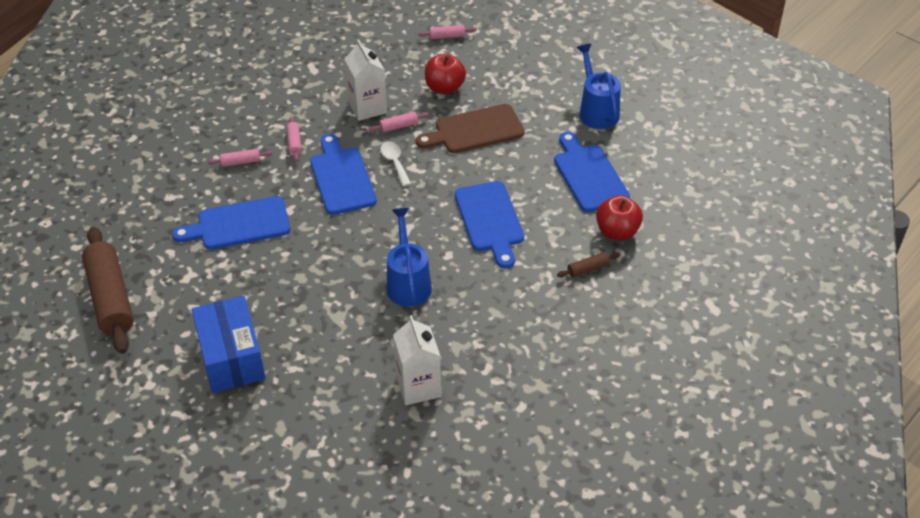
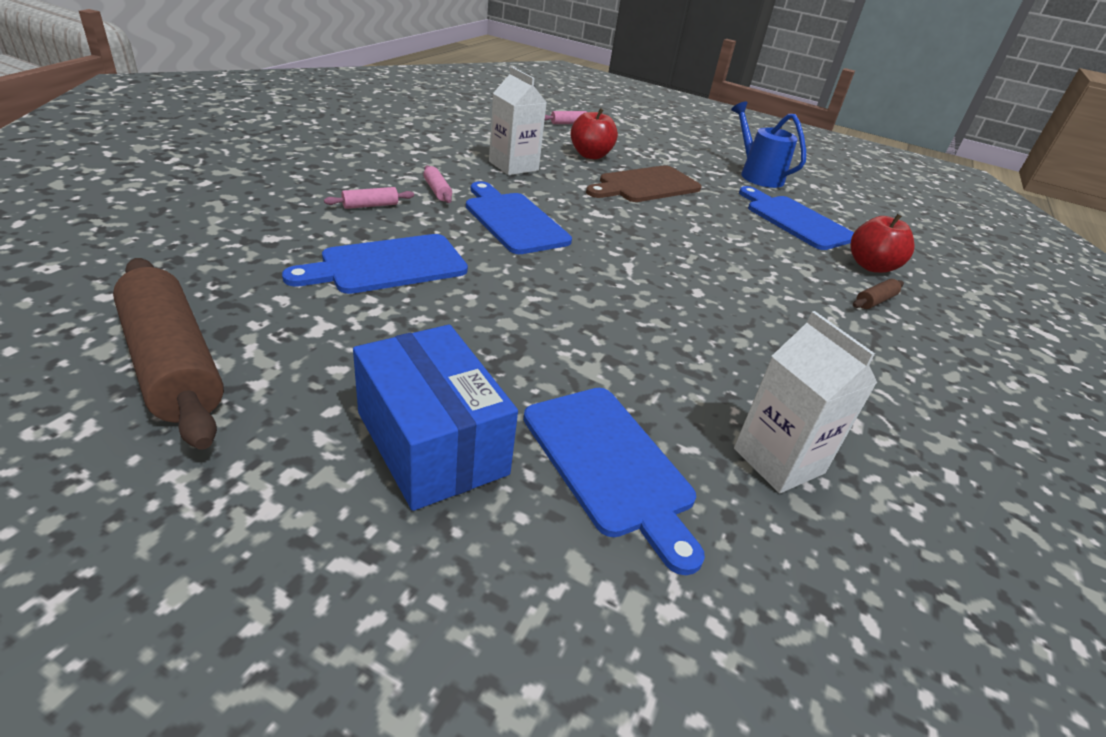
camera: 20 degrees left, 10 degrees down
pink rolling pin [368,112,429,132] -> none
white spoon [380,141,411,186] -> none
blue watering can [387,208,432,307] -> none
blue cutting board [455,181,524,268] -> blue cutting board moved to [523,388,705,575]

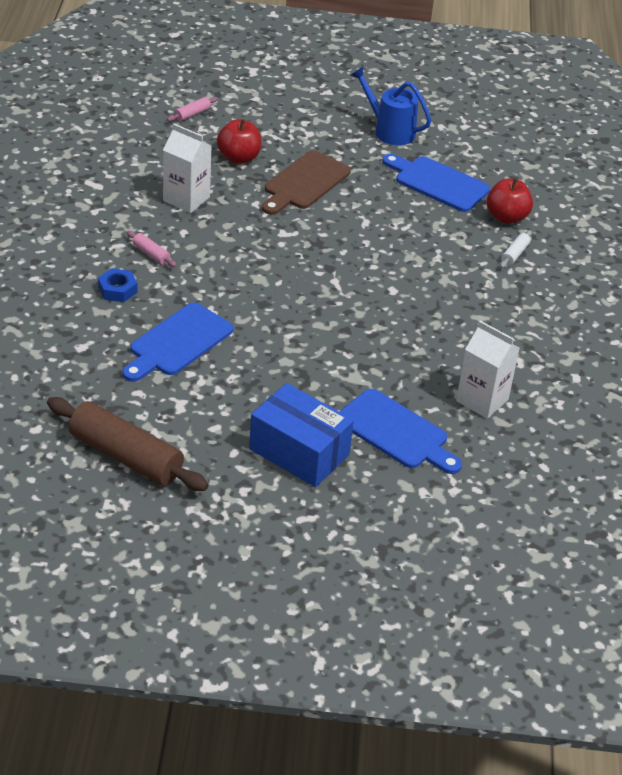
camera: 20 degrees left, 5 degrees up
pink rolling pin [324,187,414,209] -> blue nut [98,268,137,302]
blue cutting board [466,181,572,254] -> none
brown rolling pin [853,279,904,309] -> white rolling pin [500,230,532,268]

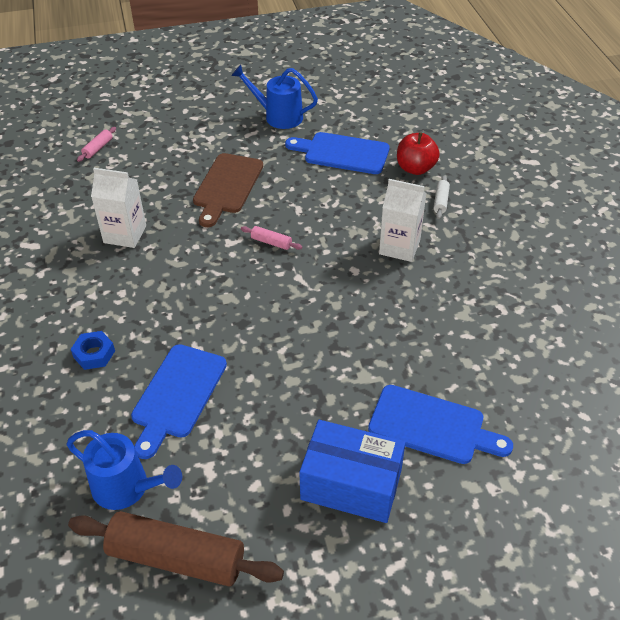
camera: 15 degrees left, 5 degrees up
pink rolling pin [127,231,177,267] -> pink rolling pin moved to [241,226,303,250]
red apple [217,119,261,164] -> none
white carton [456,321,520,419] -> white carton moved to [379,179,426,262]
none -> blue watering can [67,430,182,510]

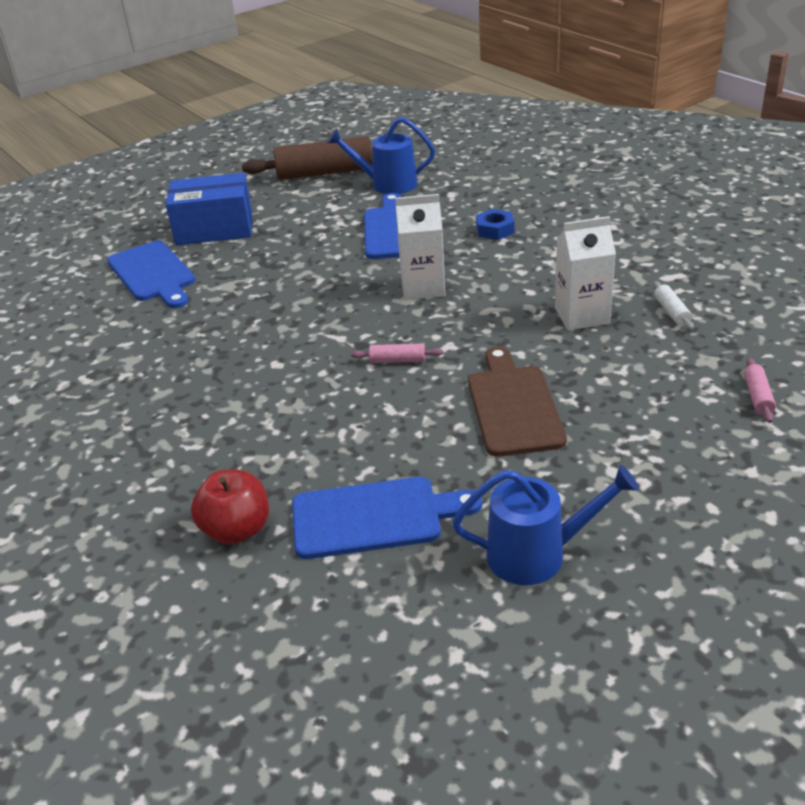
camera: 160 degrees right, 10 degrees down
blue cutting board [368,385,513,464] -> blue cutting board turned 120 degrees counterclockwise [107,241,195,308]
white carton [379,179,426,262] -> white carton moved to [395,194,446,300]
white rolling pin [434,175,450,219] -> white rolling pin moved to [653,281,694,330]

